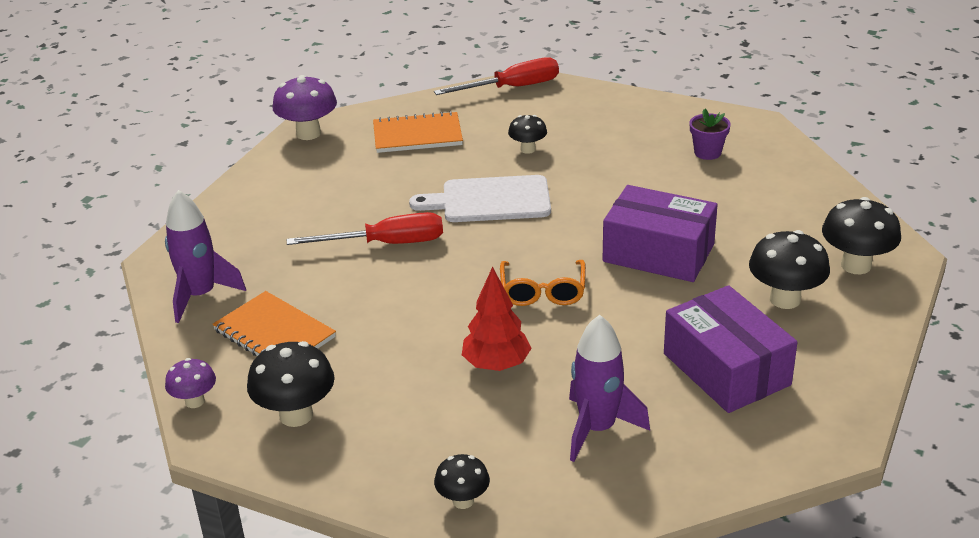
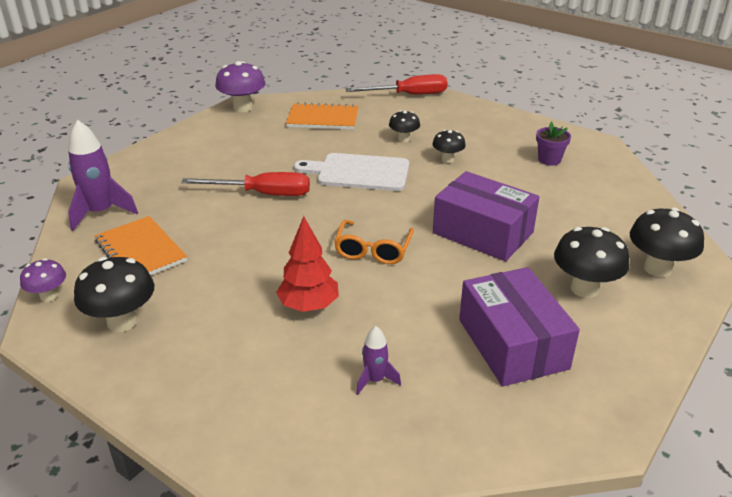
camera: 10 degrees right, 0 degrees up
black mushroom [434,454,490,509] -> black mushroom moved to [432,130,466,163]
purple rocket [569,315,650,462] -> purple rocket [356,326,401,395], size x0.53

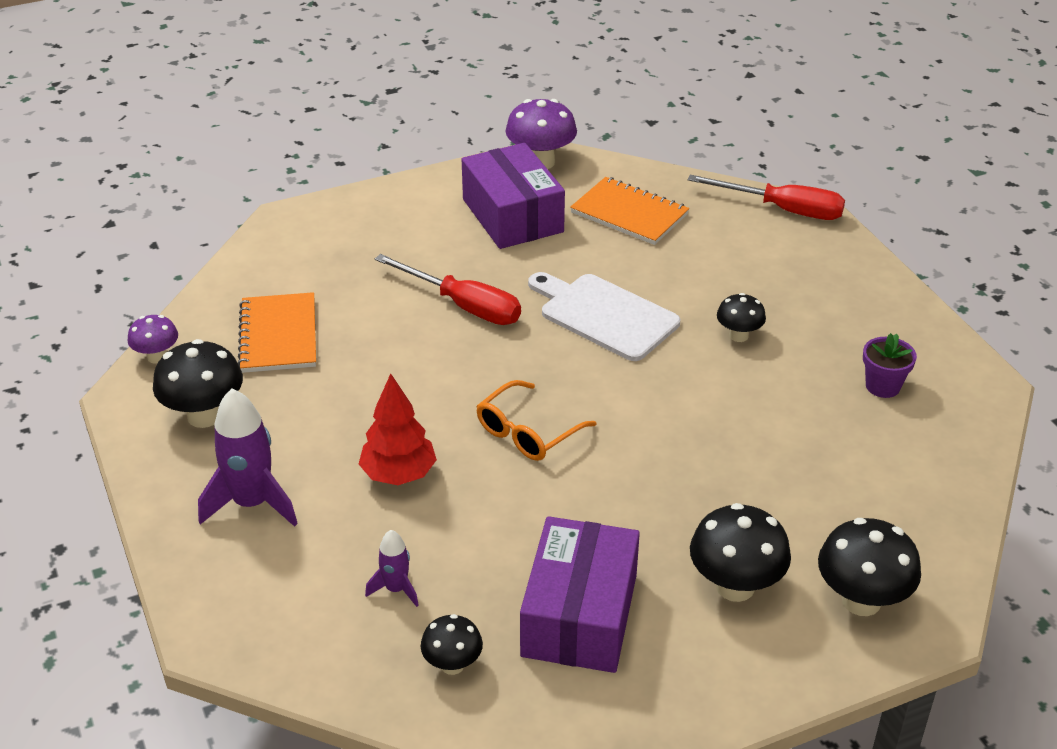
camera: 30 degrees right, 5 degrees up
purple rocket [68,120,138,231] -> purple rocket moved to [198,389,298,527]
black mushroom [389,110,420,142] -> black mushroom moved to [421,614,483,675]
purple box [433,171,539,261] -> purple box moved to [462,143,565,249]

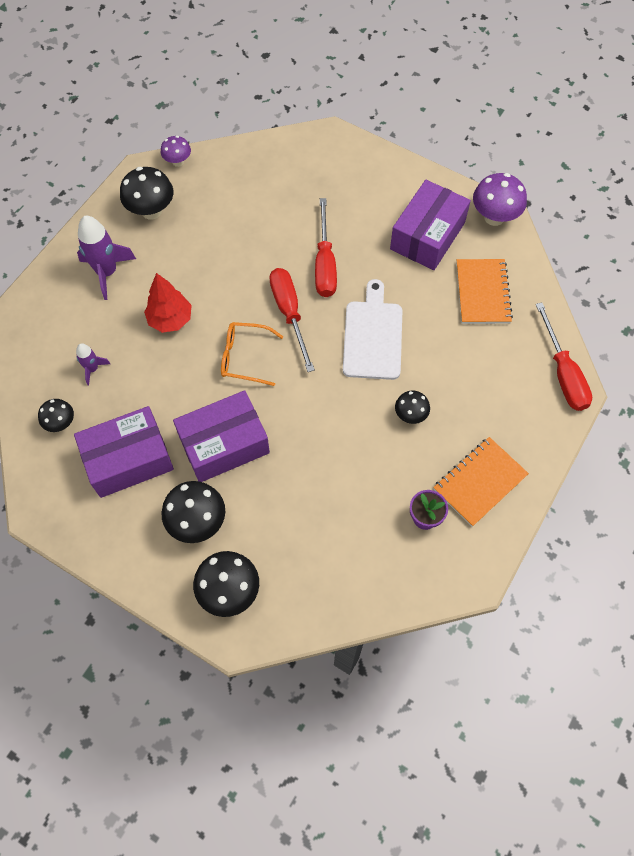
camera: 55 degrees right, 25 degrees up
orange notebook [238,292,316,373] -> orange notebook moved to [433,437,529,527]
none -> purple box [173,390,270,482]
none -> red screwdriver [269,268,315,372]

